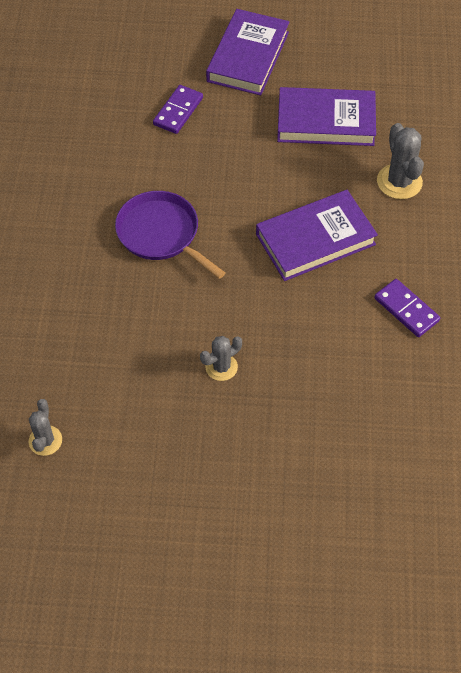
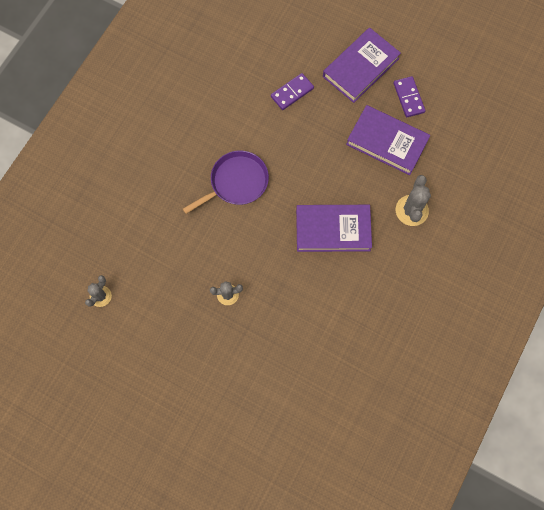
camera: 25 degrees right, 15 degrees up
purple pan [115,191,225,279] -> purple pan turned 75 degrees clockwise [183,151,269,214]
purple domino [374,279,440,337] -> purple domino moved to [393,76,425,117]

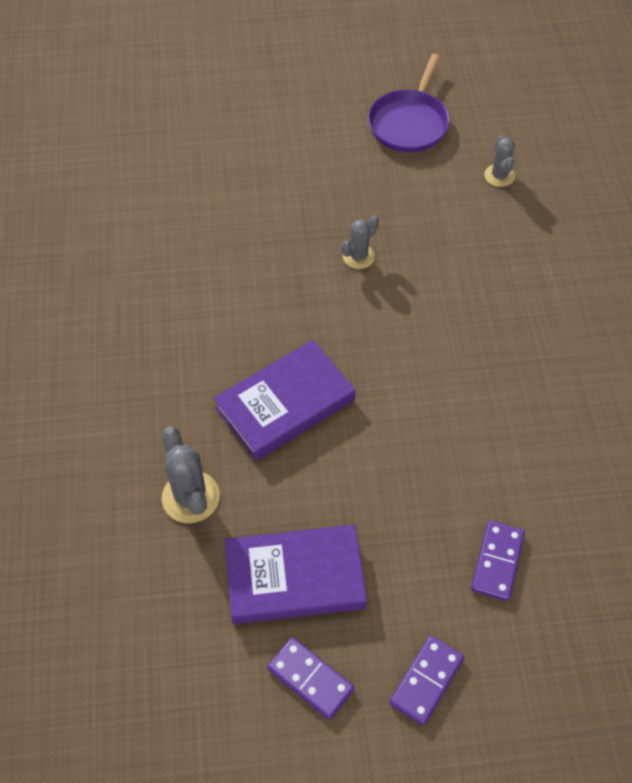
camera: 145 degrees right, 15 degrees down
purple pan [183,151,269,214] -> purple pan moved to [368,54,450,153]
purple book [323,28,401,103] -> purple domino [389,635,464,726]

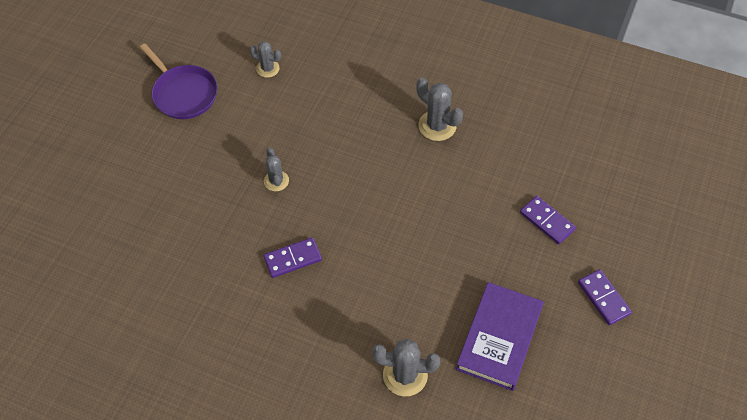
camera: 60 degrees left, 0 degrees up
purple book [214,340,355,461] -> none
purple domino [267,637,354,720] -> purple domino moved to [263,237,322,278]
none -> grey cactus [416,78,463,141]

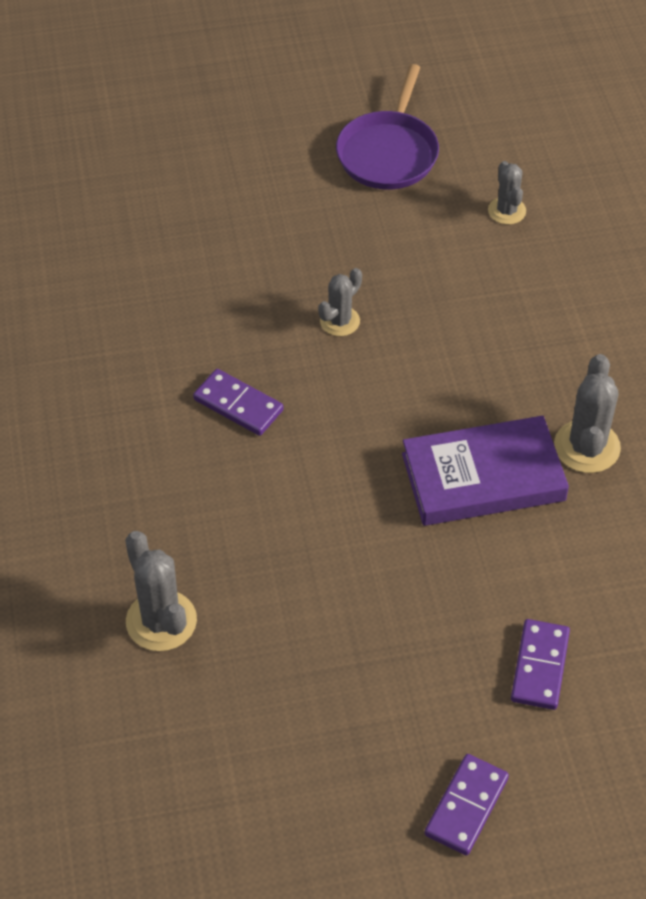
camera: 55 degrees right, 5 degrees down
purple book [456,282,544,391] -> purple book moved to [402,416,569,526]

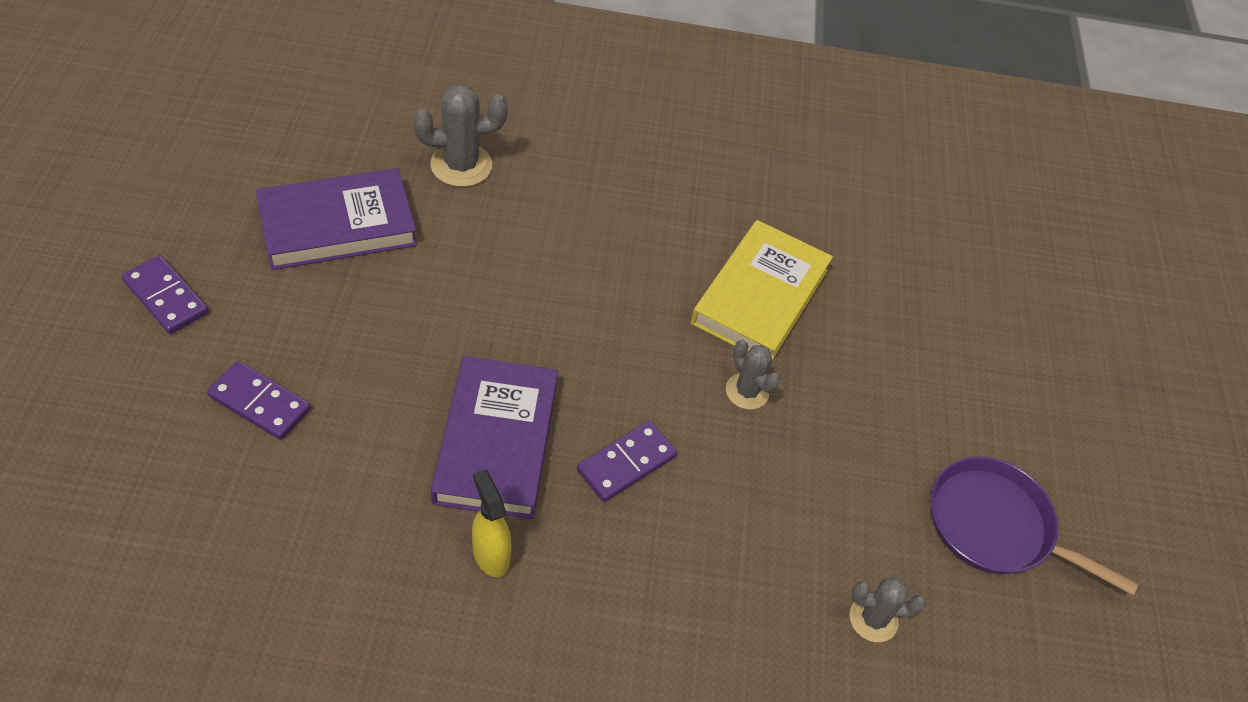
camera: 100 degrees right, 0 degrees up
purple domino [193,369,283,436] -> purple domino moved to [577,421,677,502]
grey cactus [554,354,621,473] -> yellow spray bottle [472,469,511,577]
none -> purple book [256,168,417,270]
none -> yellow book [691,220,833,360]

